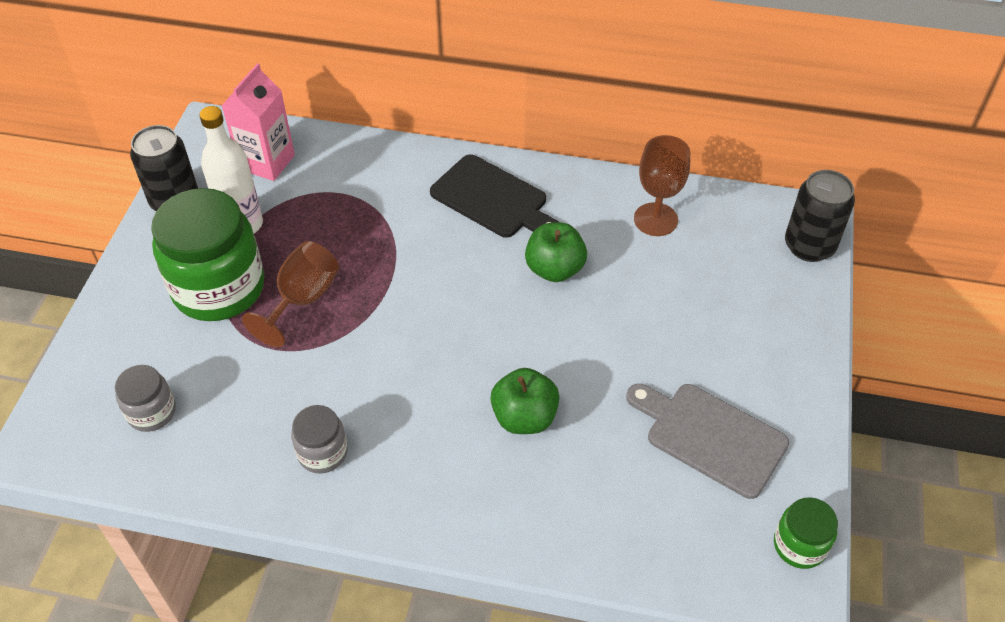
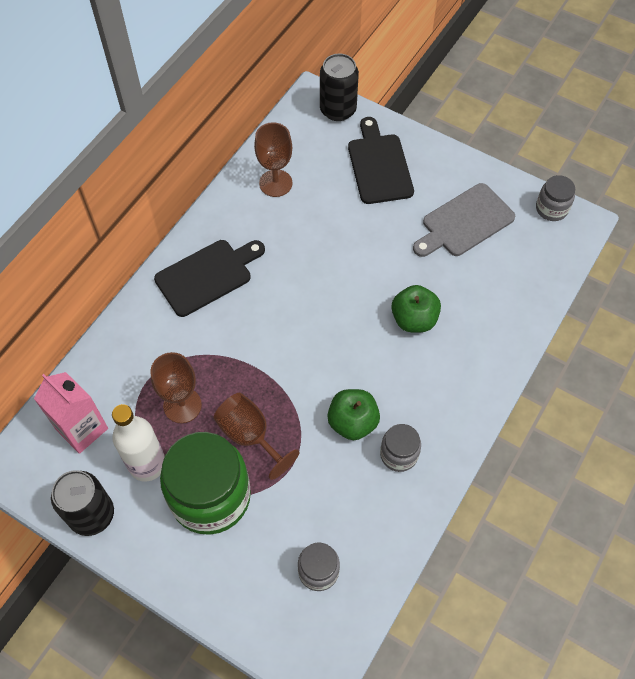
camera: 70 degrees left, 10 degrees up
green apple [525,222,587,282] -> green apple moved to [327,389,380,440]
green jar [774,497,838,569] -> grey jar [536,175,575,221]
none -> brown goblet [150,352,202,423]
none -> black cutting board [348,117,414,204]

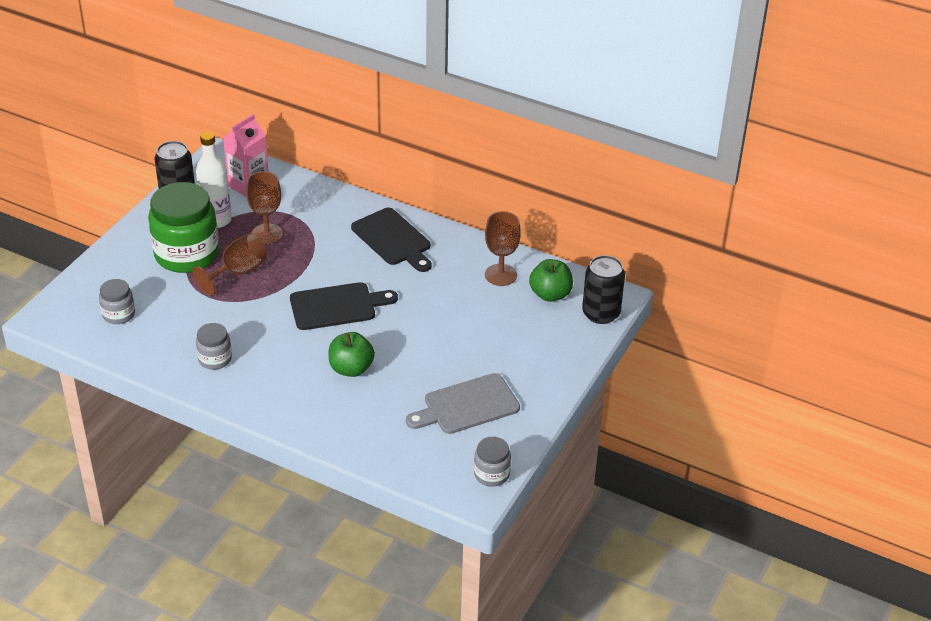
camera: 85 degrees right, 20 degrees down
green apple [327,389,380,440] -> green apple moved to [529,259,573,302]
black cutting board [348,117,414,204] -> black cutting board moved to [290,282,398,330]
grey cutting board [413,183,515,257] -> grey cutting board turned 75 degrees counterclockwise [406,373,520,434]

